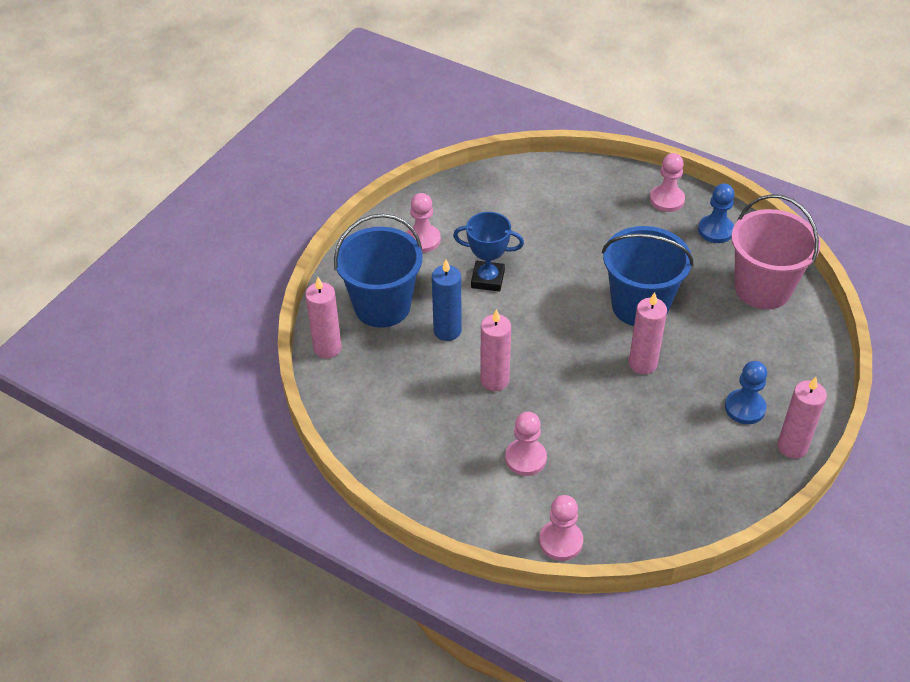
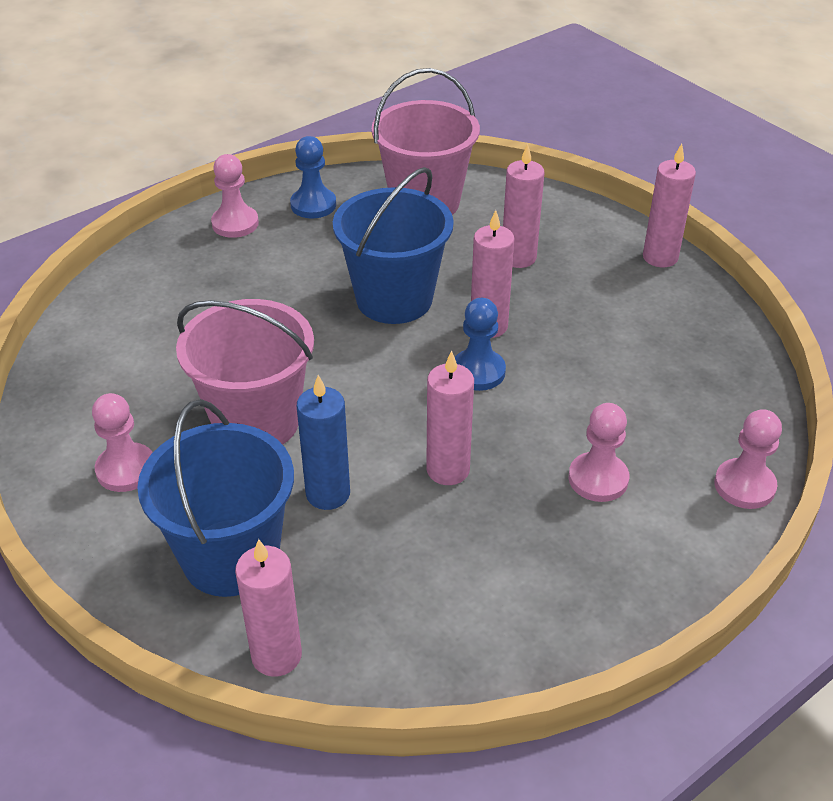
camera: 70 degrees left, 5 degrees down
blue trophy [453,212,524,291] -> pink bucket [176,299,314,445]
blue pawn [725,361,767,424] -> blue pawn moved to [455,298,506,391]
none -> pink candle [503,144,544,268]

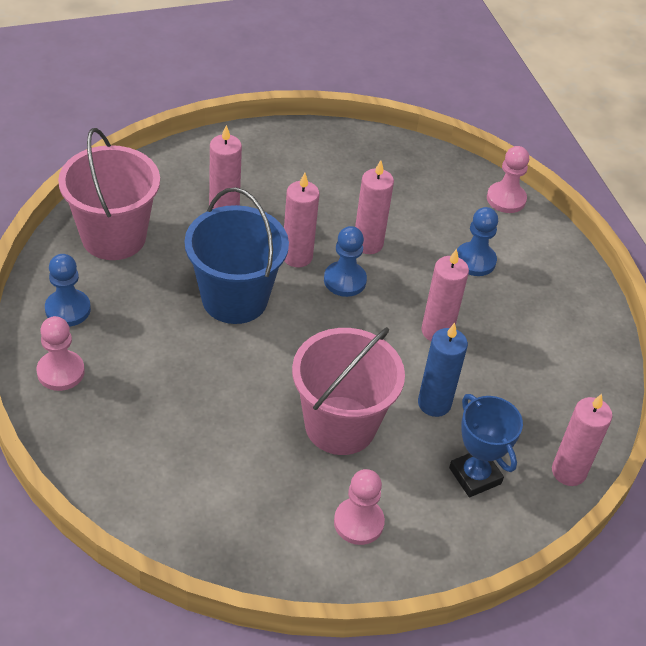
camera: 75 degrees left, 5 degrees up
blue bucket [137,399,294,597] -> blue trophy [449,394,523,497]
pink pawn [569,403,629,502] -> blue pawn [457,207,498,276]
pink candle [643,144,696,267] -> pink candle moved to [355,160,394,254]

